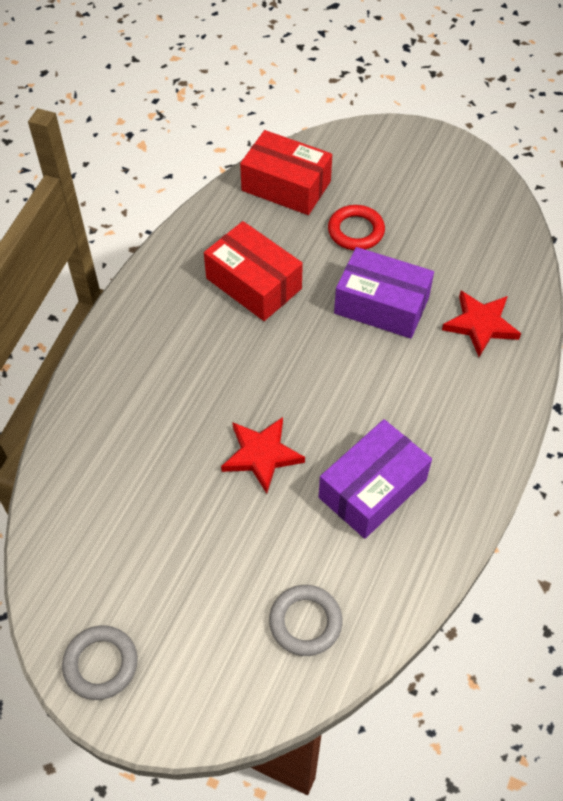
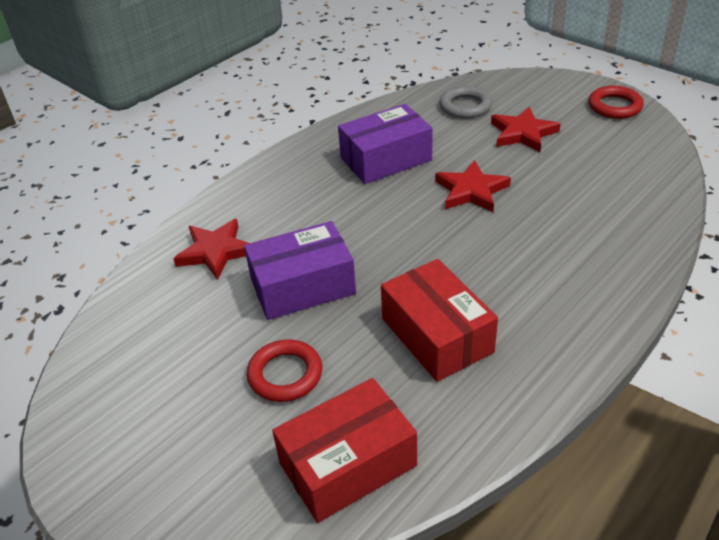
camera: 160 degrees left, 15 degrees down
grey ring [62,625,138,700] -> red ring [588,86,644,119]
red box [240,130,332,215] -> red box turned 75 degrees counterclockwise [272,378,417,523]
purple box [334,247,434,339] -> purple box turned 60 degrees counterclockwise [244,221,356,320]
none -> red star [491,107,561,152]

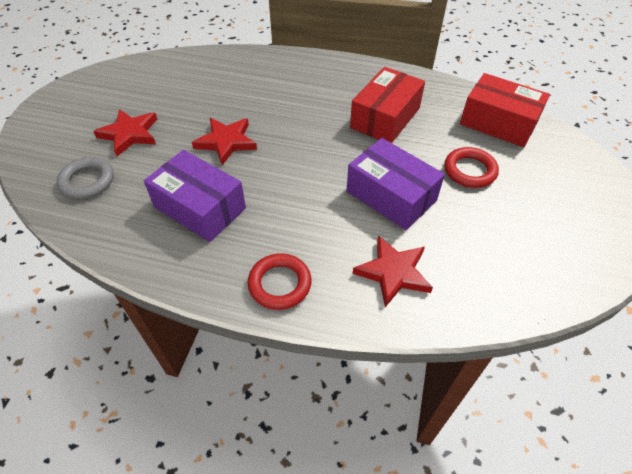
camera: 120 degrees left, 10 degrees up
red ring [588,86,644,119] -> red ring moved to [248,253,311,310]

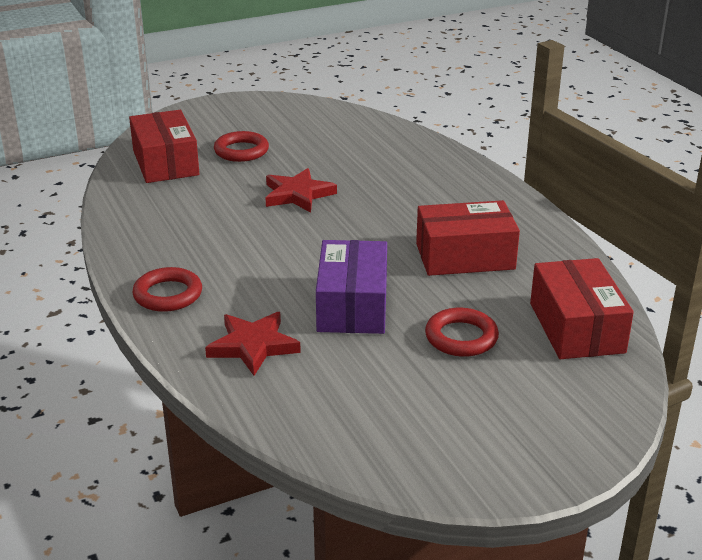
camera: 50 degrees right, 20 degrees down
grey ring [57,157,114,199] -> red box [129,110,199,183]
red star [93,109,157,156] -> red ring [214,131,269,162]
purple box [144,150,246,242] -> none

